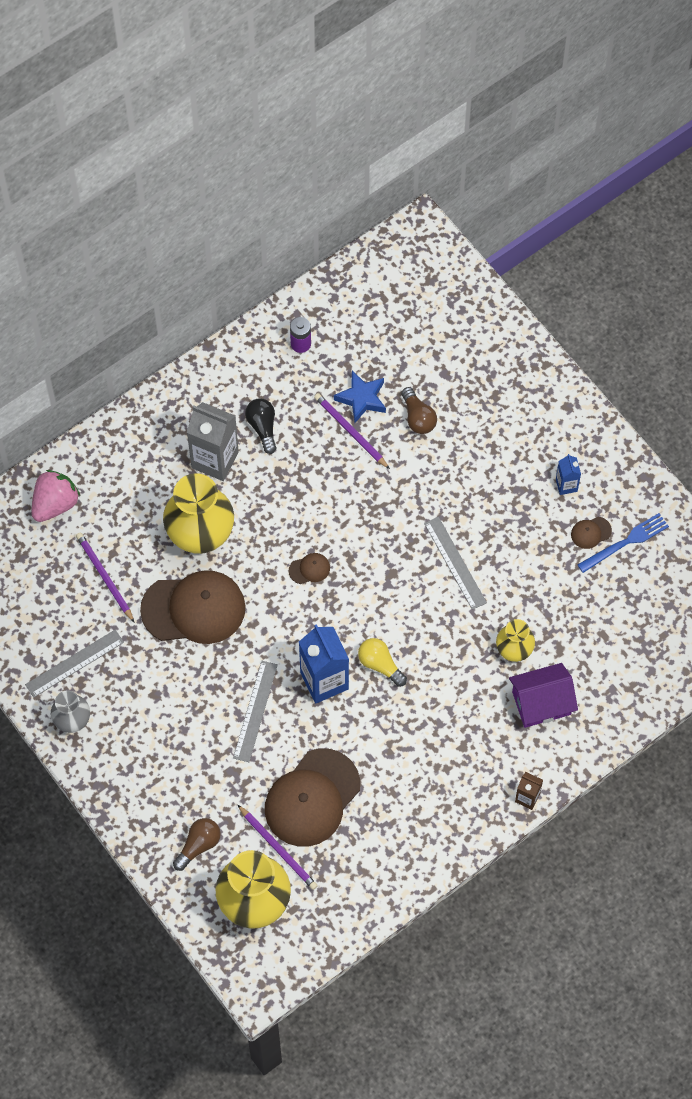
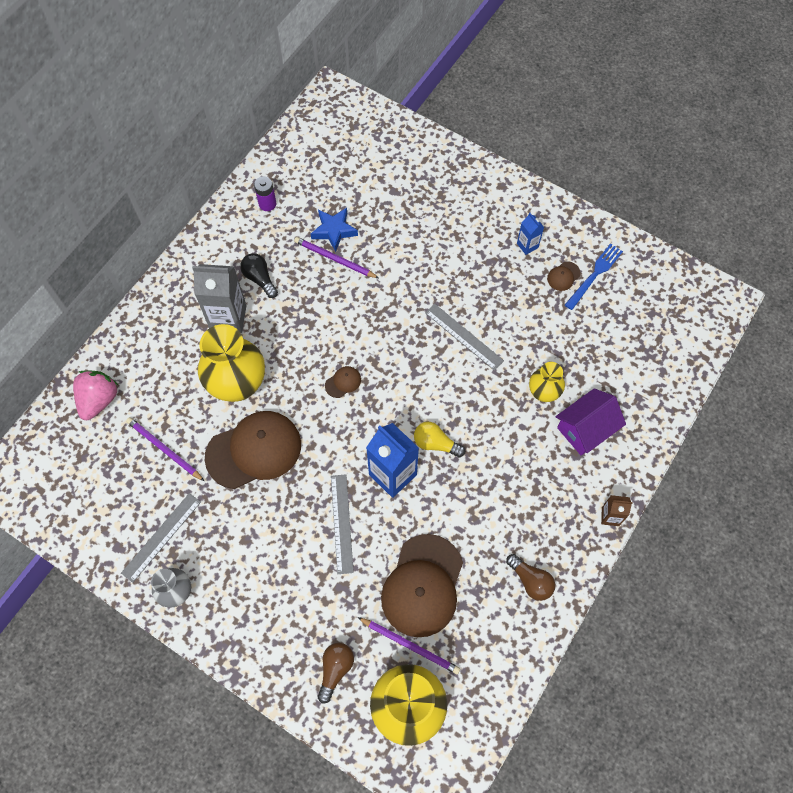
camera: 20 degrees left, 0 degrees up
brown light bulb [401,387,437,434] -> brown light bulb moved to [506,554,555,601]

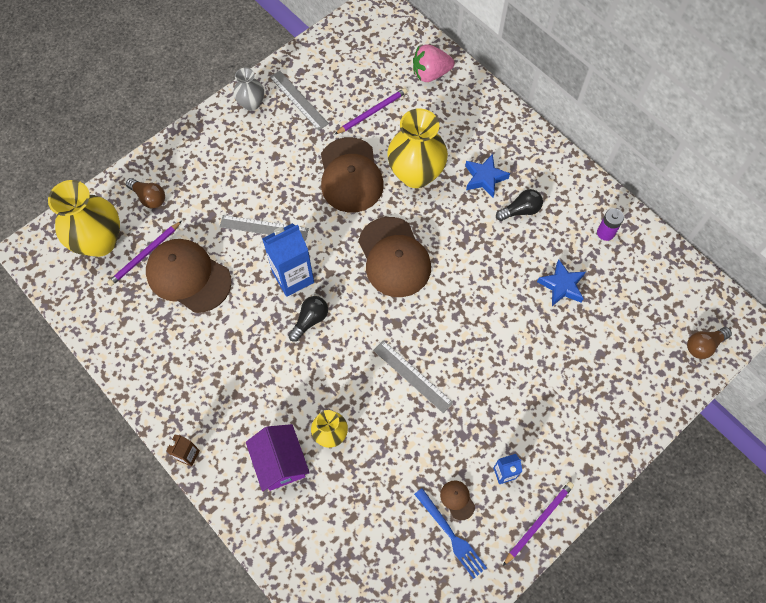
camera: 105 degrees right, 0 degrees up
pink strawberry [73,371,118,420] -> pink strawberry turned 135 degrees clockwise [413,44,454,82]
grey carton [192,264,246,333] -> blue star [465,154,510,198]
purple pencil [294,237,379,278] -> purple pencil moved to [503,482,574,566]
brown cap [325,366,361,398] -> brown cap [358,217,431,297], size x2.48
yellow light bulb [414,422,465,457] -> black light bulb [288,296,328,342]
grey ruler [425,304,504,370] -> grey ruler turned 75 degrees clockwise [373,340,453,413]
brown light bulb [506,554,555,601] -> brown light bulb moved to [687,327,732,359]

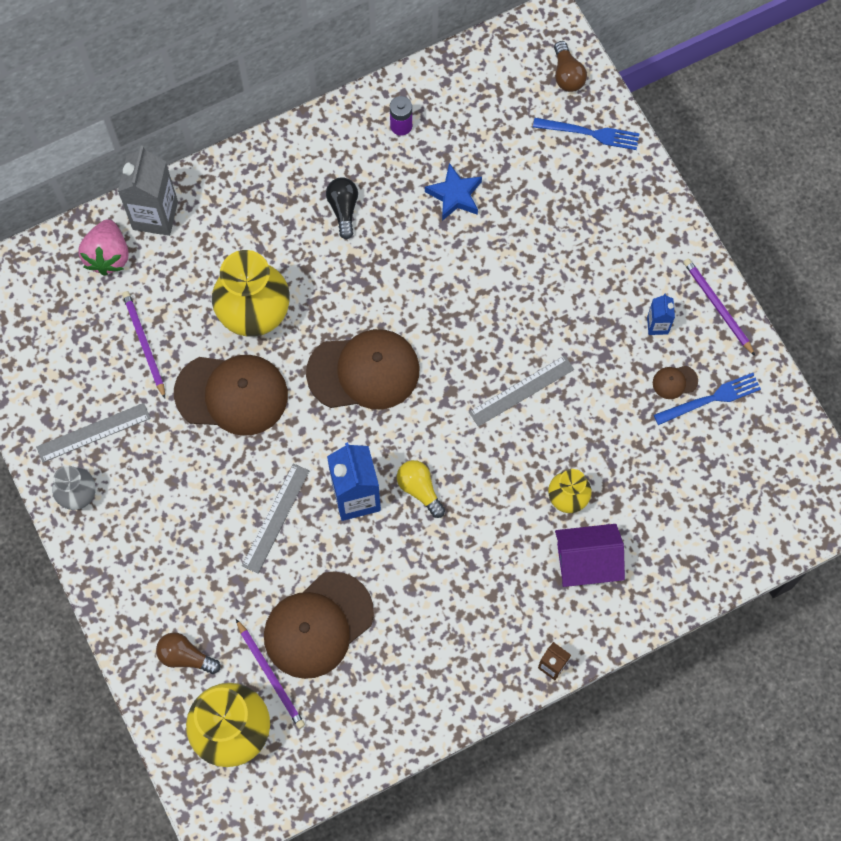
camera: 75 degrees left, 5 degrees up
brown light bulb [126,178,165,209] -> brown light bulb turned 120 degrees counterclockwise [156,632,220,674]
black light bulb [288,296,328,342] -> yellow light bulb [397,460,445,518]
blue star [465,154,510,198] -> none
none -> grey carton [118,146,178,236]
none -> blue fork [533,118,640,150]

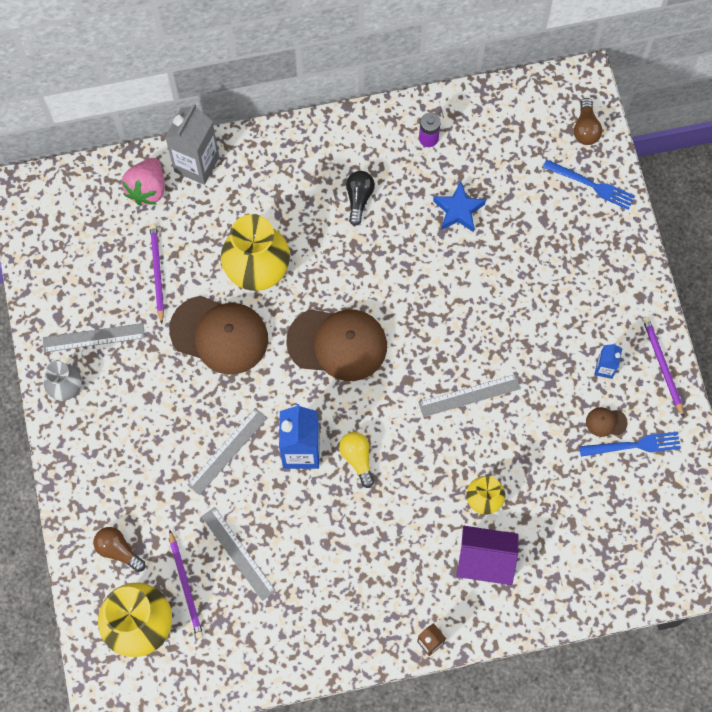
camera: 15 degrees right, 0 degrees up
brown cap [264,572,374,679] -> grey ruler [201,507,276,601]

